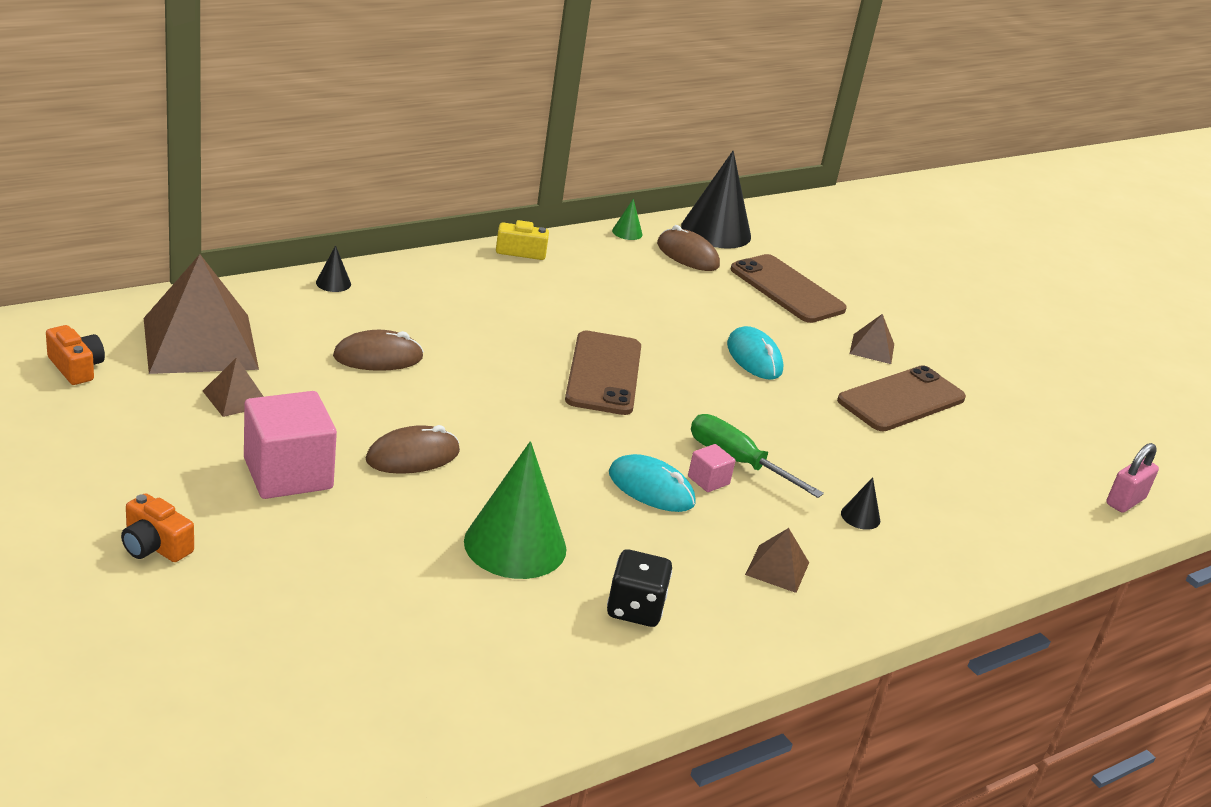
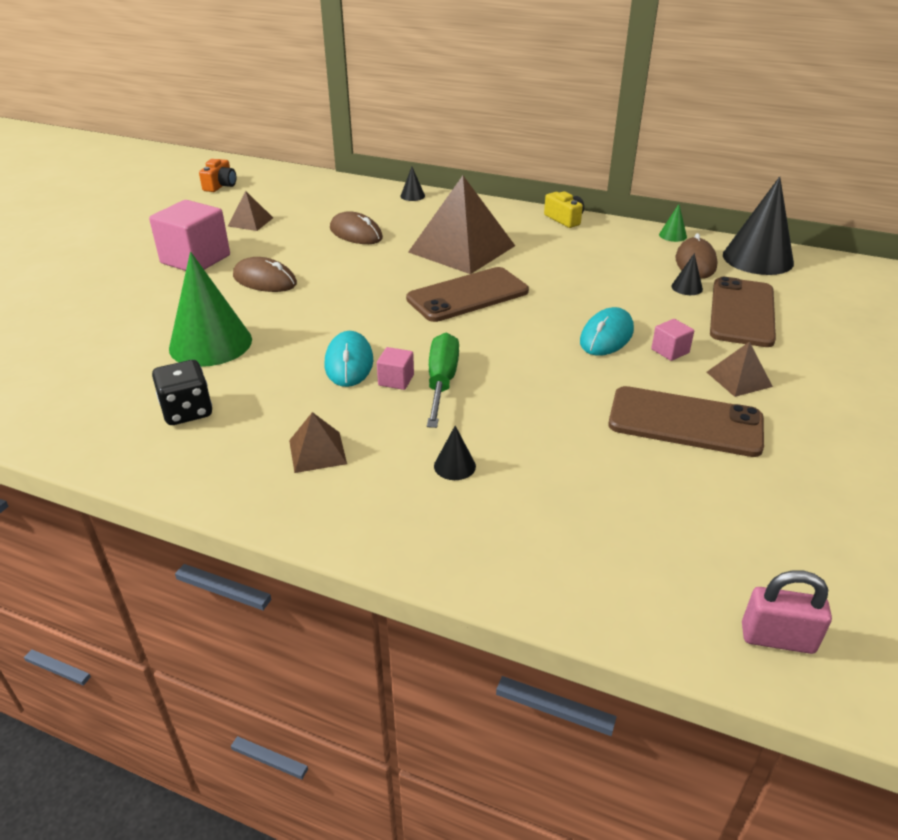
camera: 60 degrees right, 5 degrees up
orange camera [121,493,194,562] -> none
brown pyramid [144,254,259,374] -> brown pyramid moved to [408,176,515,274]
none -> pink cube [651,319,694,361]
none -> black cone [671,253,703,295]

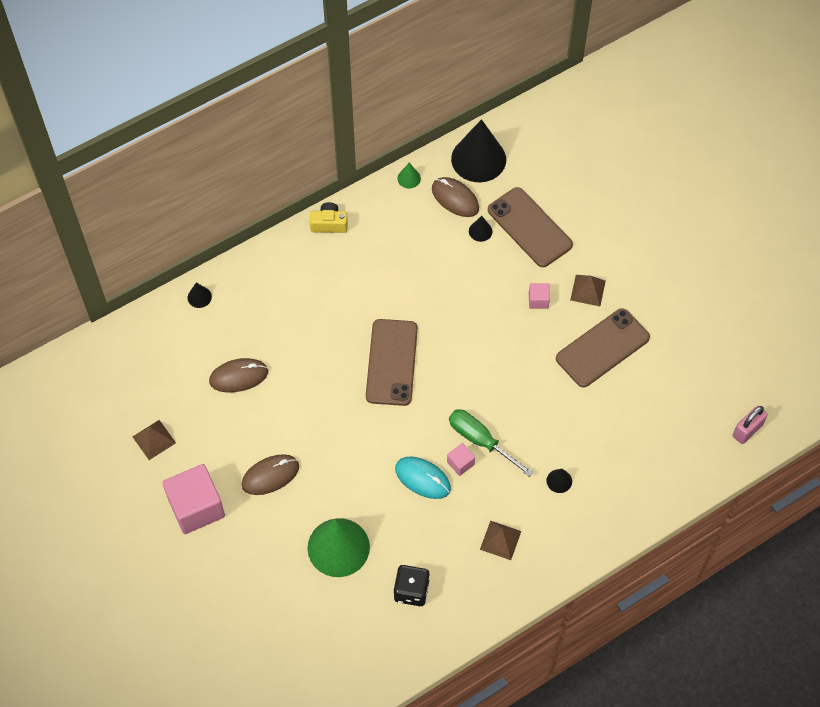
camera: 55 degrees left, 25 degrees up
orange camera [199,159,236,192] -> none
brown pyramid [408,176,515,274] -> none
turquoise mouse [580,307,634,356] -> none

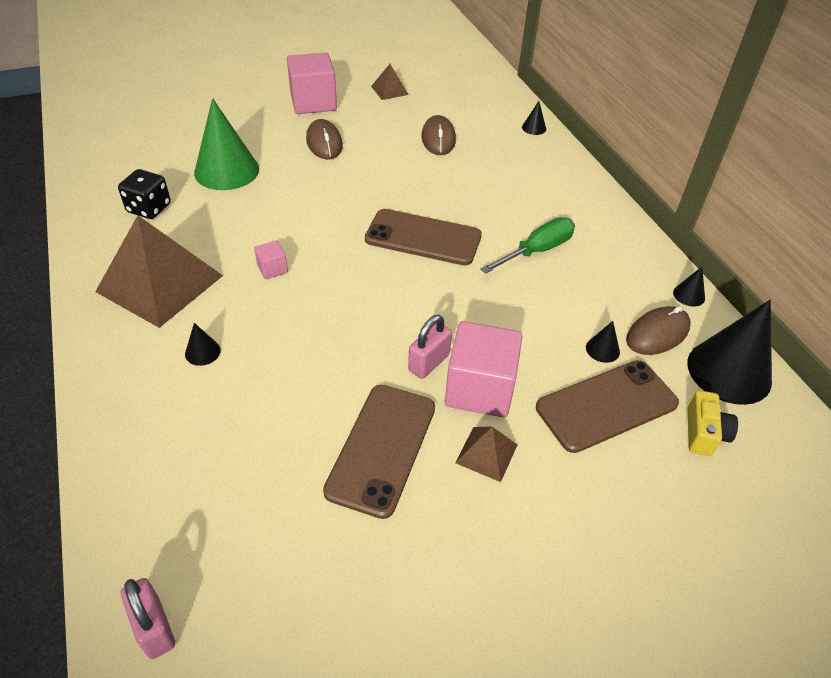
camera: 100 degrees right, 15 degrees down
yellow camera [310,202,348,233] -> yellow camera moved to [687,390,738,456]
turquoise mouse [395,457,451,499] -> none
green cone [397,163,421,188] -> black cone [673,267,705,307]
green screwdriver [449,409,534,477] -> green screwdriver moved to [480,217,575,274]
brown pyramid [480,521,521,560] -> brown pyramid [95,215,223,328], size x2.19
pink cube [529,283,550,309] -> pink cube [445,321,523,418], size x2.19
brown phone [556,308,650,387] -> brown phone turned 45 degrees clockwise [323,385,435,519]
none -> pink padlock [408,315,452,379]

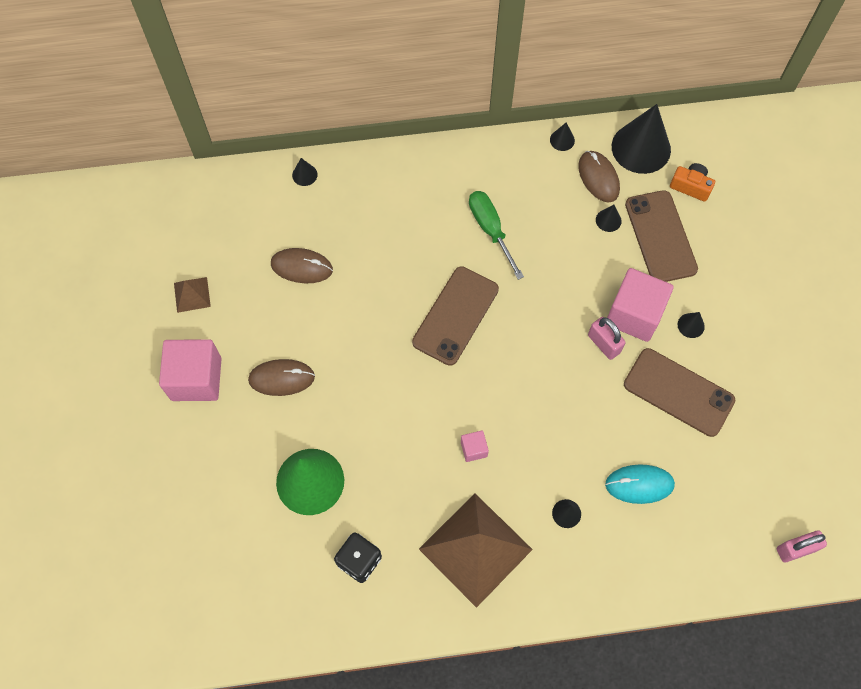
camera: 75 degrees left, 20 degrees up
brown pyramid [455,427,517,482] -> black cone [678,312,705,338]
yellow camera [687,390,738,456] -> orange camera [670,163,715,202]
none -> turquoise mouse [605,464,675,504]

